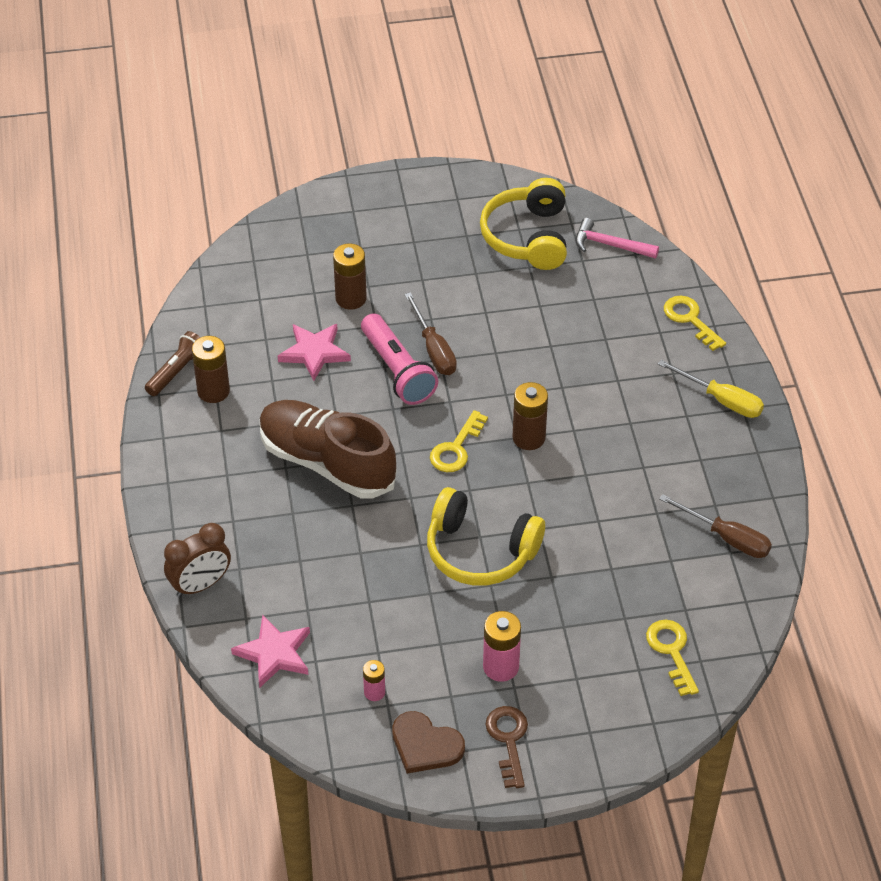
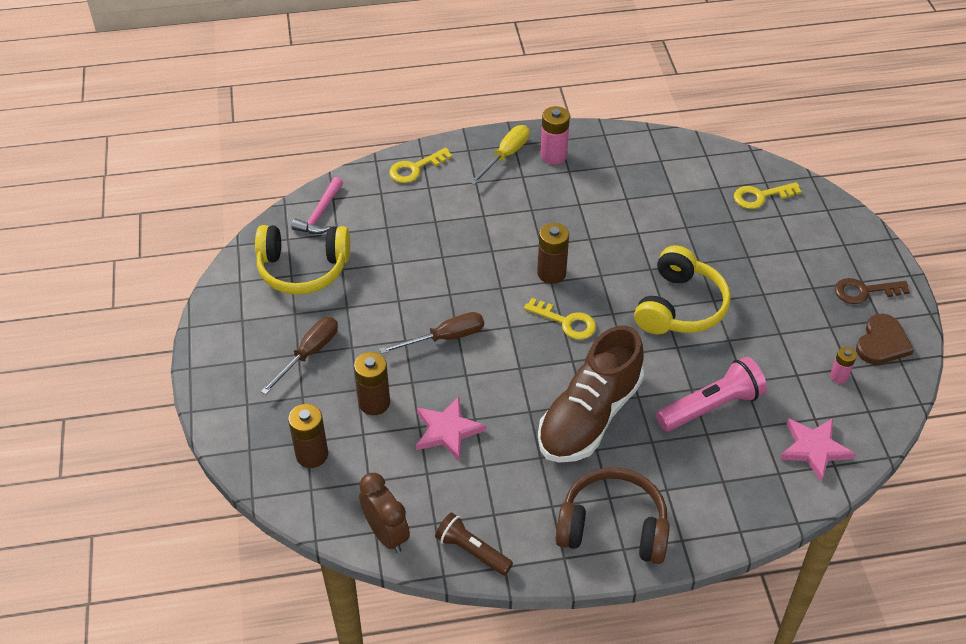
camera: 90 degrees left, 0 degrees up
brown clock [164,523,231,597] -> brown clock moved to [359,473,410,553]
brown battery [192,336,230,403] -> brown battery moved to [288,404,328,468]
pink flashlight [361,313,438,405] -> pink flashlight moved to [656,357,767,432]
pink battery [483,611,521,682] -> pink battery moved to [541,106,570,165]
brown screwdriver [659,494,772,558] -> brown screwdriver moved to [261,317,338,395]
none -> brown headphones [555,467,670,564]

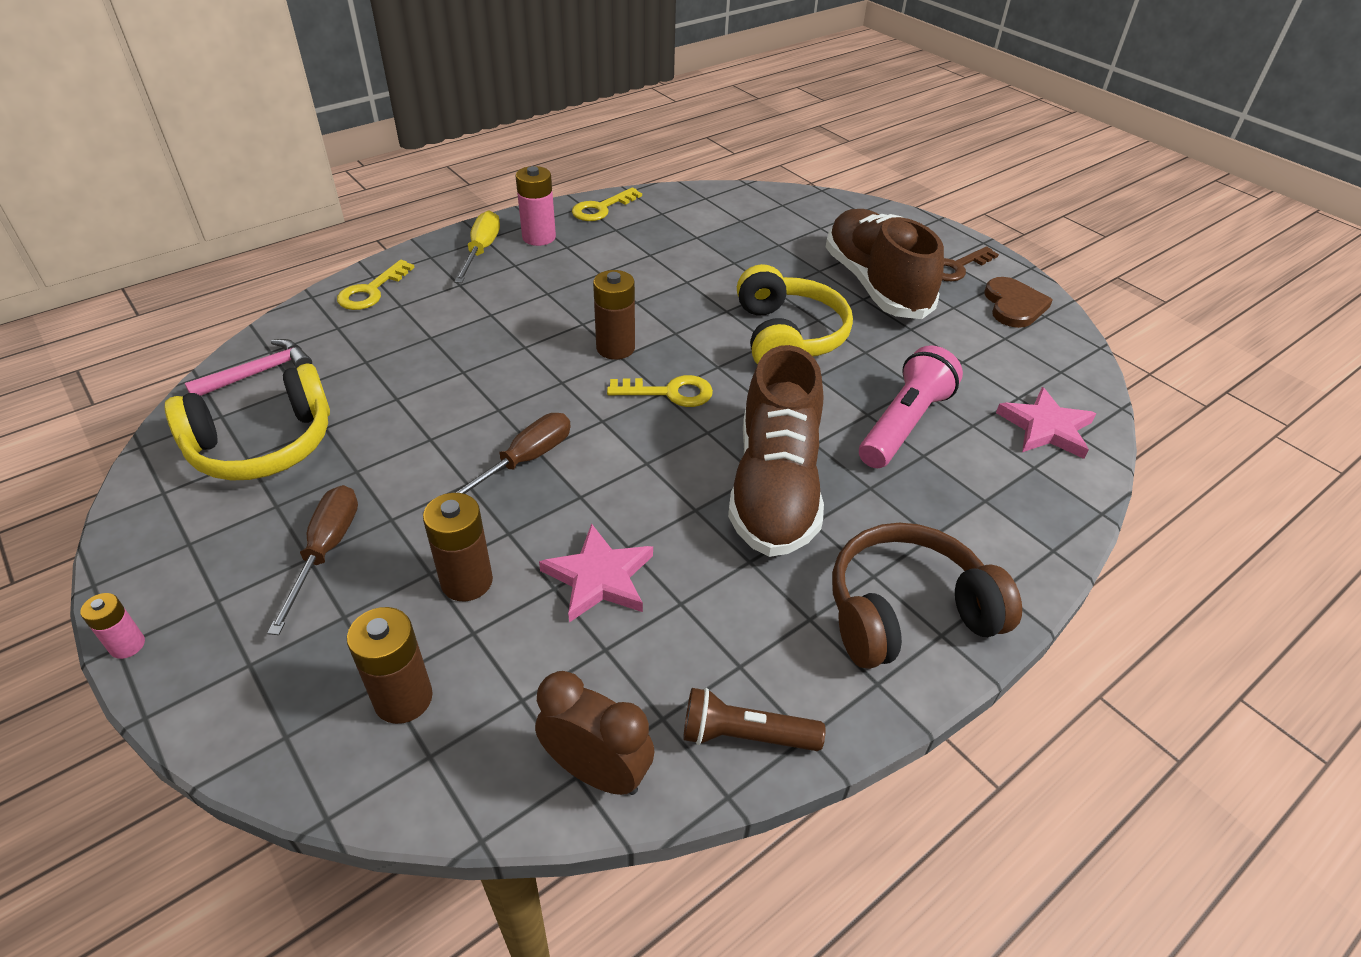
camera: 30 degrees left, 5 degrees down
pink hammer [291,177,343,234] -> pink hammer turned 120 degrees counterclockwise [185,339,312,396]
yellow key [734,182,802,209] -> yellow key moved to [572,187,642,221]
pink battery [830,347,857,384] -> pink battery moved to [80,593,145,659]
none -> brown shoe [826,209,944,319]

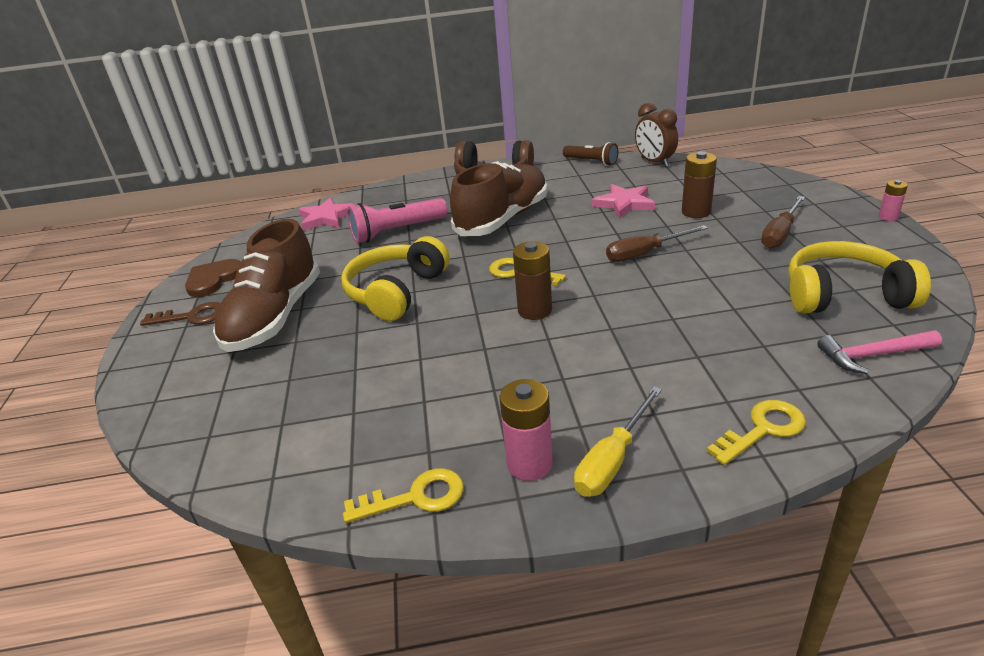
camera: 145 degrees left, 10 degrees down
brown battery [347,607,433,724] -> none

